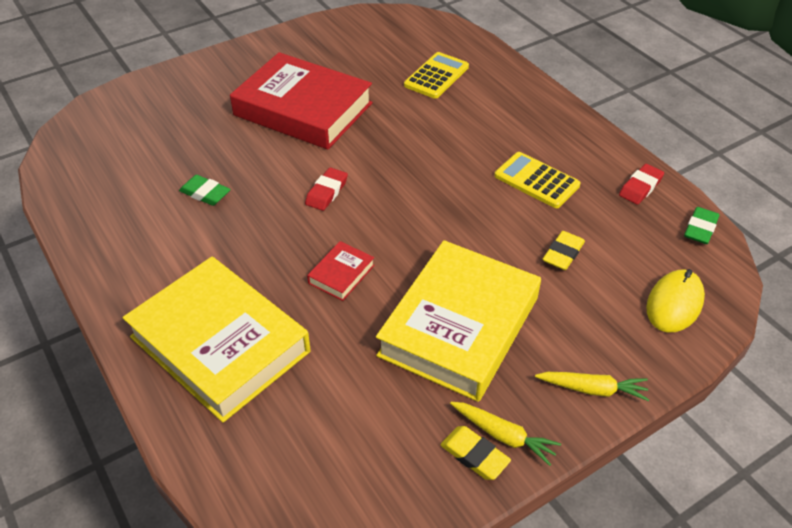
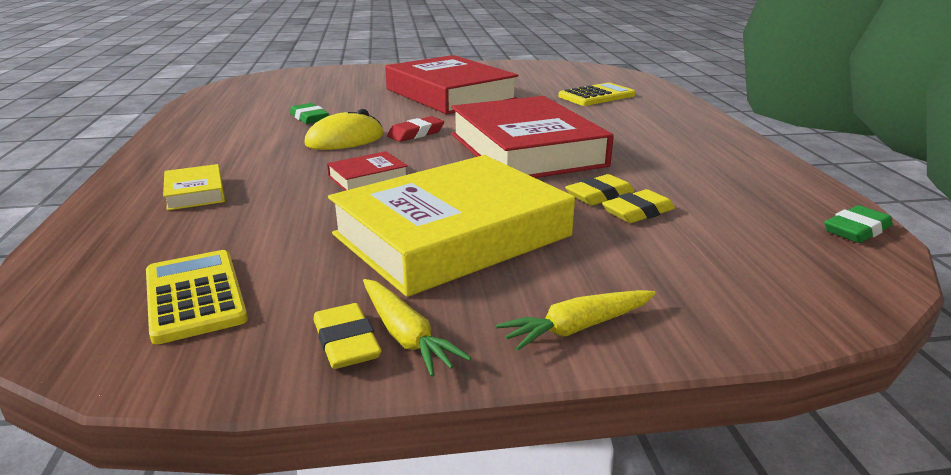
camera: 25 degrees right, 20 degrees down
yellow book [123,257,311,423] -> yellow book [163,164,225,211], size x0.41
yellow calculator [494,152,580,208] -> yellow calculator moved to [146,250,248,344]
yellow carrot [535,372,649,401] -> yellow carrot turned 120 degrees clockwise [496,290,656,351]
red eraser [619,164,664,205] -> none
yellow mouse [646,269,705,332] -> yellow mouse moved to [304,109,384,150]
none -> red book [451,96,614,178]
none -> yellow eraser [565,174,635,206]

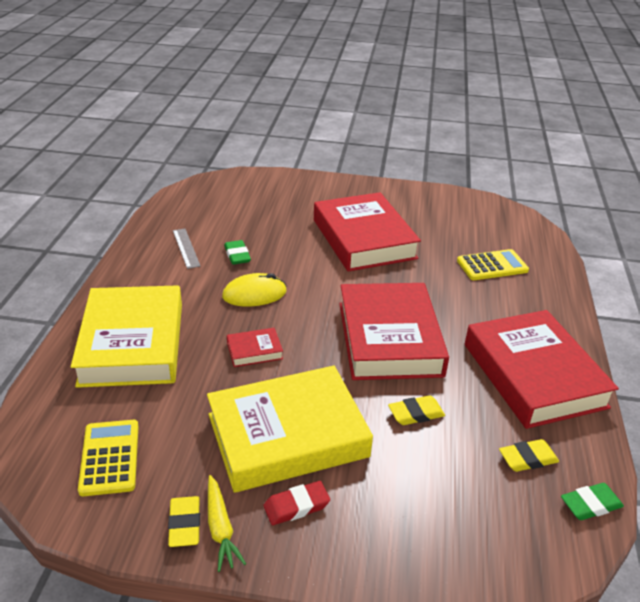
camera: 15 degrees right, 10 degrees up
yellow book [163,164,225,211] -> yellow book [71,285,182,388], size x2.45
red eraser [387,116,444,142] -> red eraser moved to [264,481,330,525]
yellow carrot [496,290,656,351] -> none
yellow eraser [602,189,675,223] -> yellow eraser moved to [499,439,559,472]
none -> grey ruler [173,228,201,269]
none -> red book [465,310,619,429]

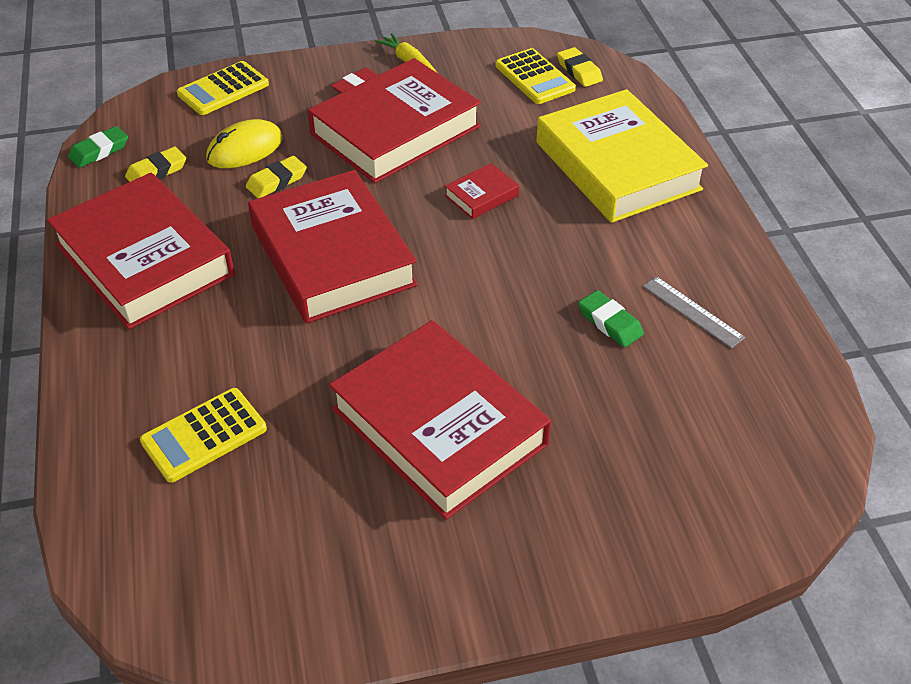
camera: 160 degrees right, 10 degrees up
yellow eraser [168,496,200,547] -> yellow eraser moved to [557,47,603,87]
yellow book [207,366,373,493] -> red book [308,58,481,183]
yellow mouse [222,273,287,307] -> yellow mouse moved to [206,119,283,168]
none -> yellow calculator [177,61,269,115]

